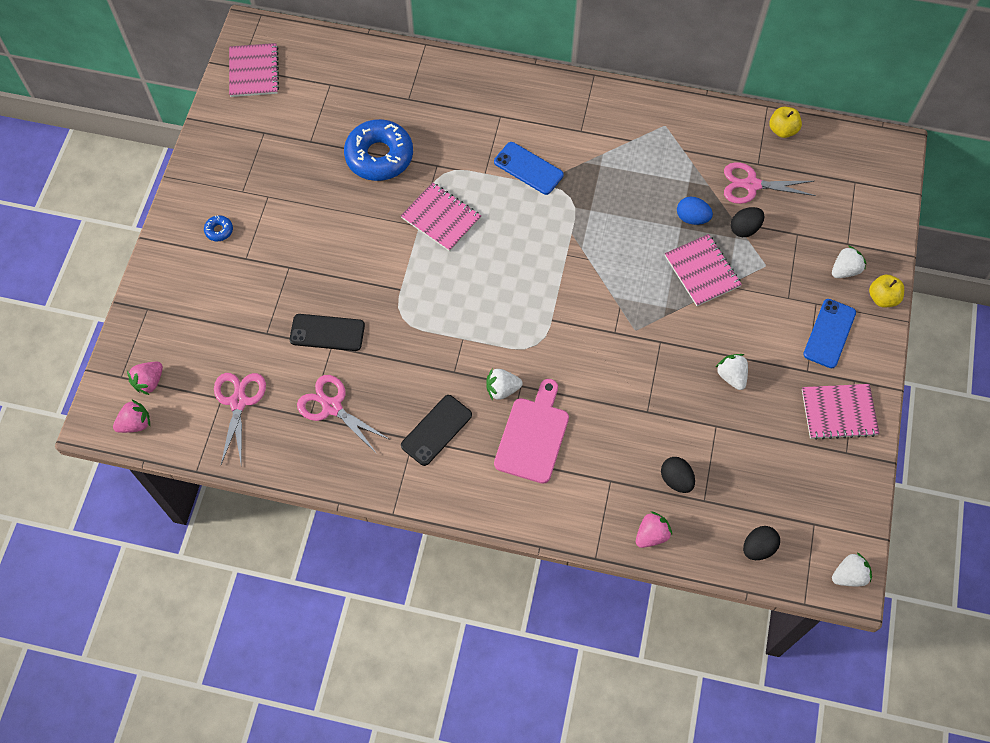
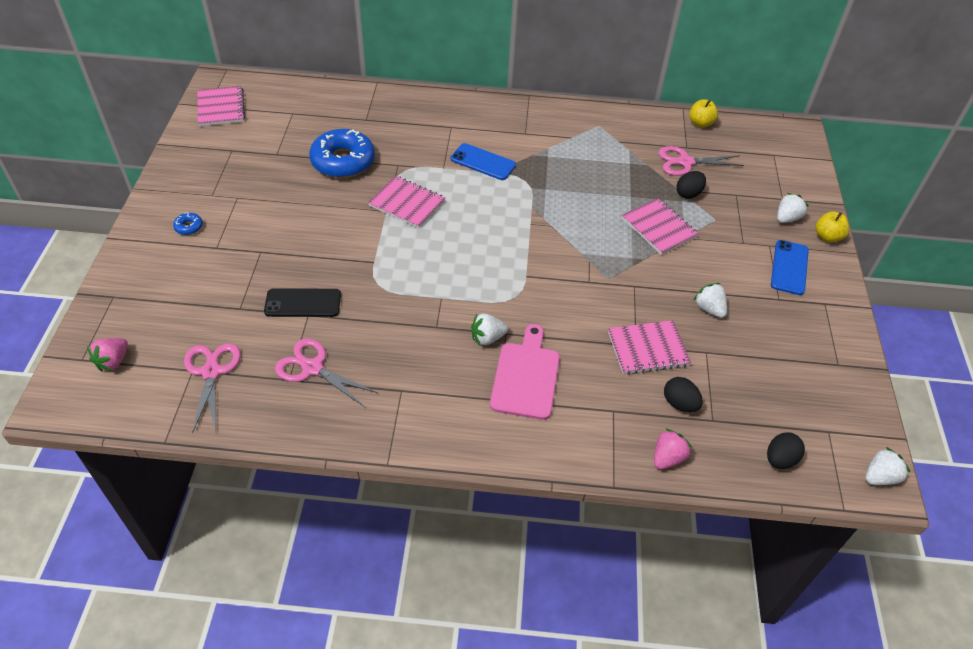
camera: 10 degrees left, 15 degrees down
pink strawberry [113,399,150,433] -> none
black phone [401,395,472,466] -> none
blue egg [677,197,713,225] -> none
pink notebook [802,384,879,440] -> pink notebook moved to [608,320,691,375]

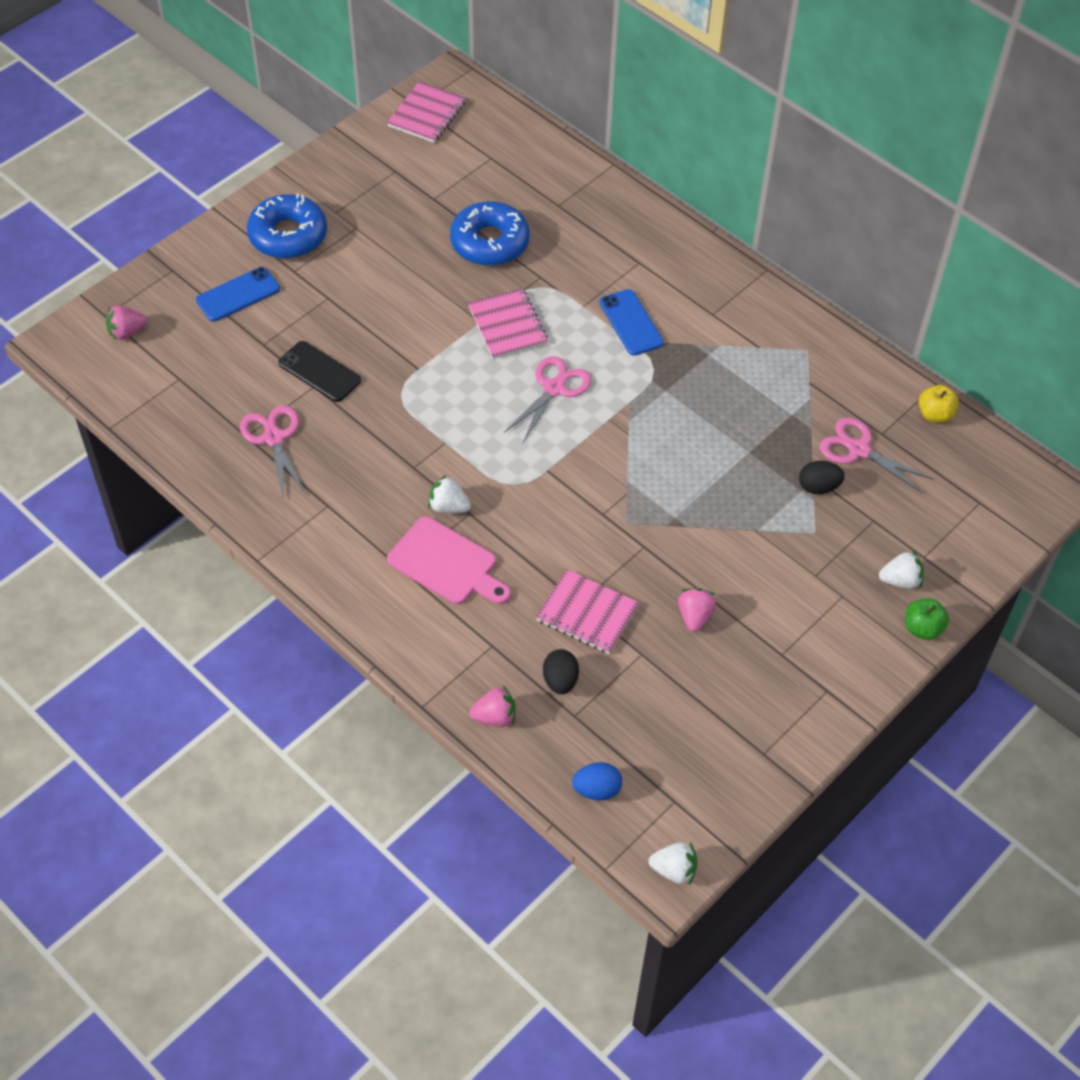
camera: 40 degrees right, 5 degrees up
blue donut [173,212,203,235] -> blue donut [247,193,327,259], size x2.46
pink scissors [184,343,241,434] -> pink scissors moved to [504,356,592,443]
pink cutting board [490,324,560,420] -> pink cutting board turned 75 degrees clockwise [387,516,511,604]
pink notebook [622,198,699,255] -> none
white strawberry [694,283,727,318] -> pink strawberry [678,588,716,632]
black egg [767,432,805,469] -> blue egg [572,762,622,800]
blue phone [771,240,809,295] -> blue phone moved to [196,267,280,322]
yellow apple [816,212,849,242] -> green apple [906,598,949,640]

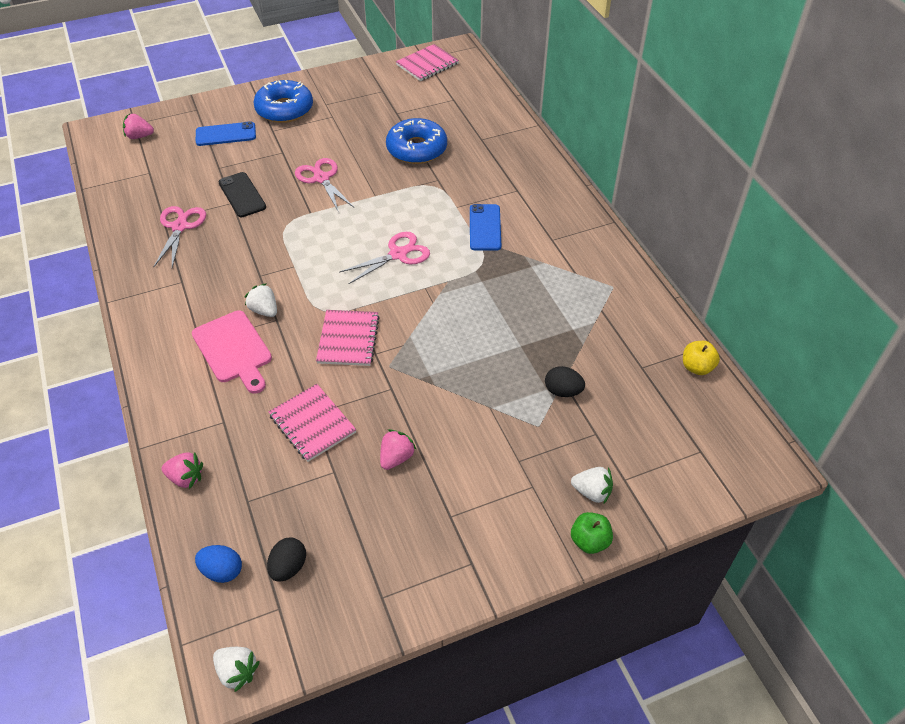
camera: 25 degrees right, 5 degrees down
pink notebook [468,288,548,359] -> pink notebook moved to [316,310,380,366]
black egg [543,649,579,694] -> black egg moved to [267,537,306,582]
pink scissors [820,417,933,494] -> pink scissors moved to [295,158,354,212]

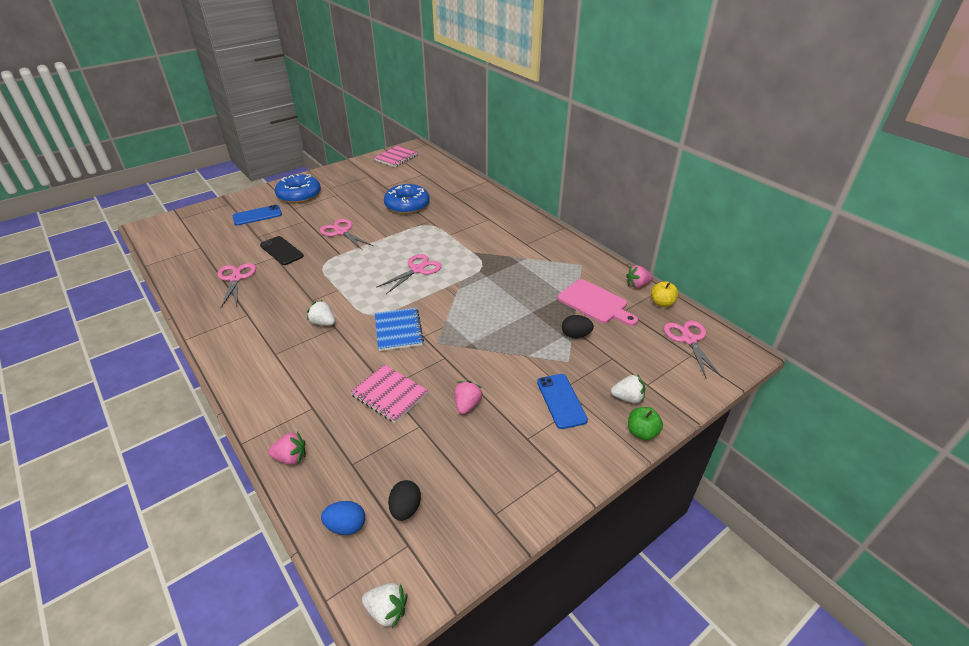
camera: 15 degrees left, 10 degrees down
pink strawberry [123,114,154,139] -> pink strawberry moved to [626,265,653,288]
pink cutting board [192,310,272,394] -> pink cutting board moved to [558,279,638,326]
pink notebook [316,310,380,366] -> blue notebook [375,308,424,351]
blue phone [470,204,501,251] -> blue phone moved to [537,374,588,429]
none -> pink scissors [664,321,723,379]

